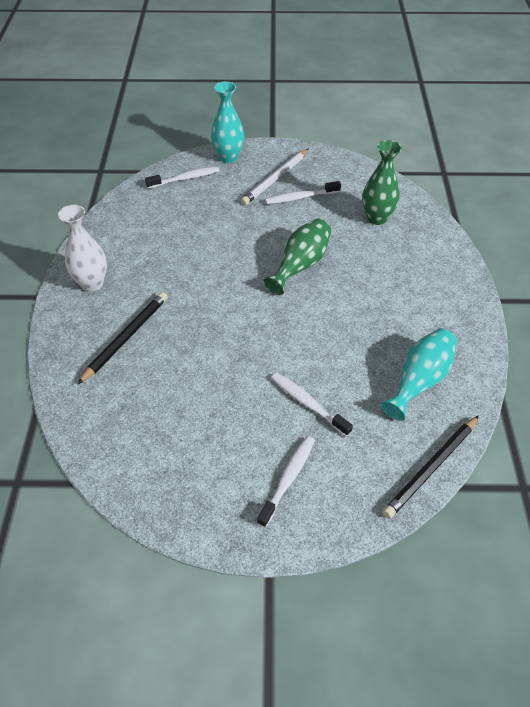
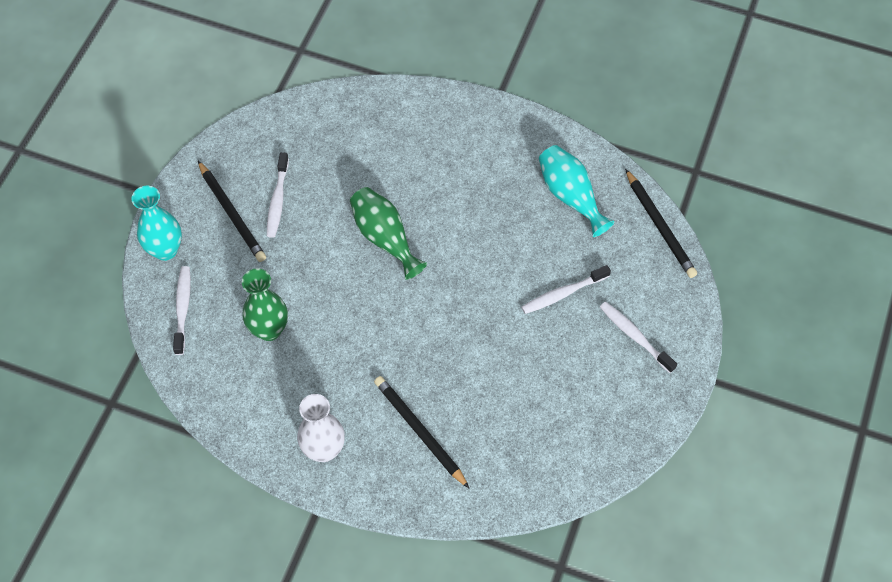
camera: 70 degrees left, 10 degrees up
white pencil [241,148,309,205] -> black pencil [198,161,266,262]
green vase [362,140,402,225] -> green vase moved to [242,268,288,341]

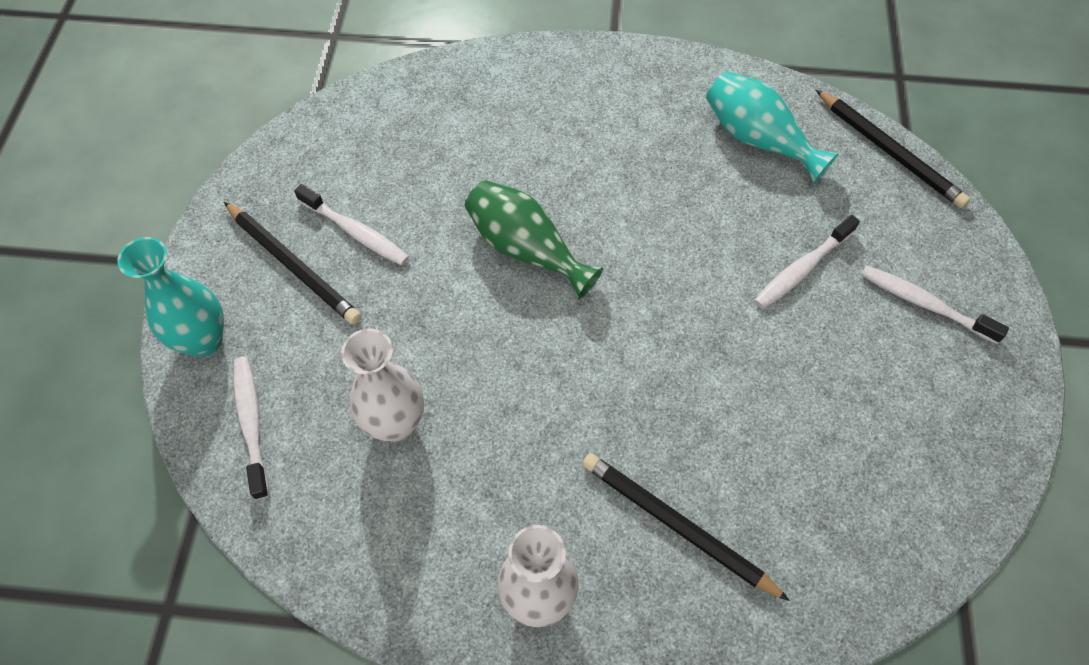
camera: 15 degrees left, 0 degrees up
green vase [242,268,288,341] -> white vase [341,329,424,442]
white toothbrush [267,152,289,238] -> white toothbrush turned 45 degrees counterclockwise [294,184,409,265]

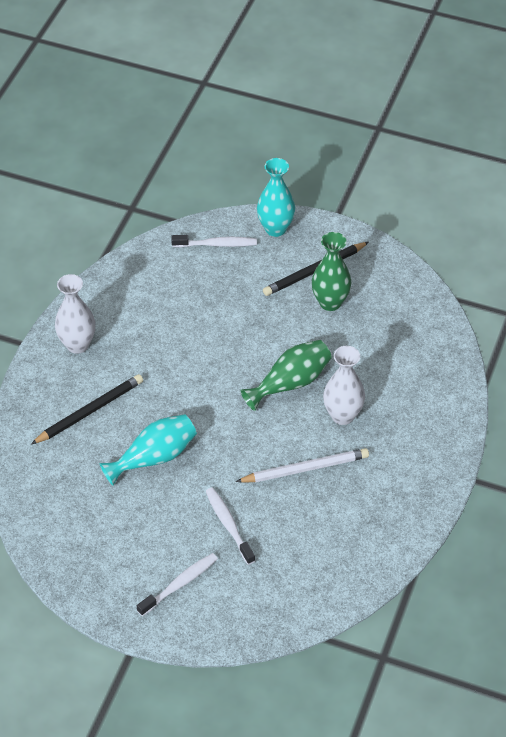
camera: 105 degrees right, 10 degrees down
white toothbrush [294,184,409,265] -> green vase [312,232,351,311]
white vase [341,329,424,442] -> white vase moved to [323,346,365,425]
turquoise vase [706,71,839,184] -> turquoise vase moved to [99,414,197,486]
black pencil [816,90,970,208] -> none
none -> white pencil [236,448,369,483]

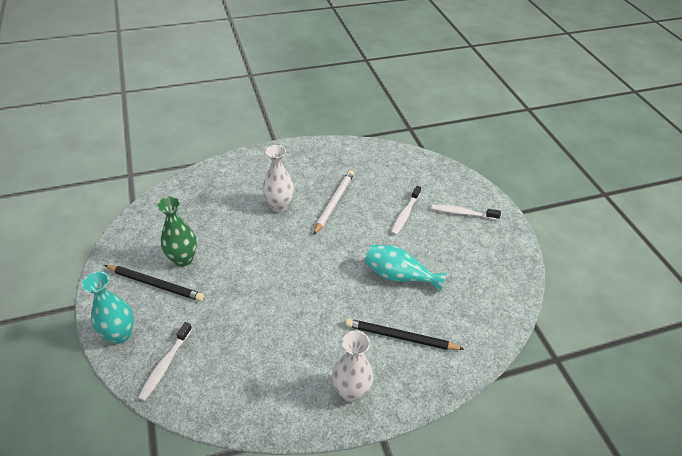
camera: 130 degrees left, 5 degrees down
white toothbrush [171,235,257,247] -> white toothbrush turned 120 degrees counterclockwise [138,322,192,401]
white pencil [236,448,369,483] -> white pencil turned 75 degrees clockwise [313,170,354,235]
green vase [241,340,332,411] -> none

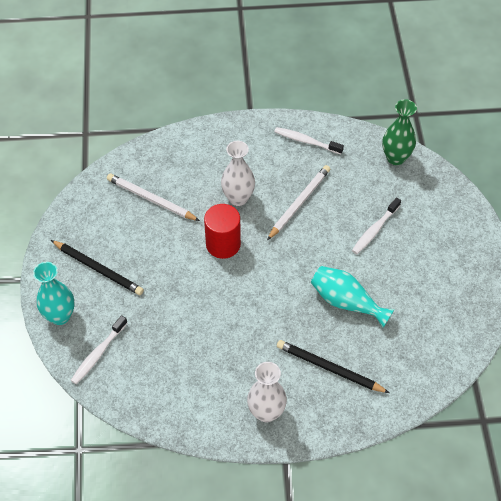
camera: 15 degrees right, 10 degrees up
green vase [157,196,197,267] -> green vase moved to [382,99,417,165]
white toothbrush [431,205,501,220] -> white toothbrush moved to [274,127,344,154]
none -> white pencil [107,174,200,221]
none -> red cylinder [204,204,241,259]

